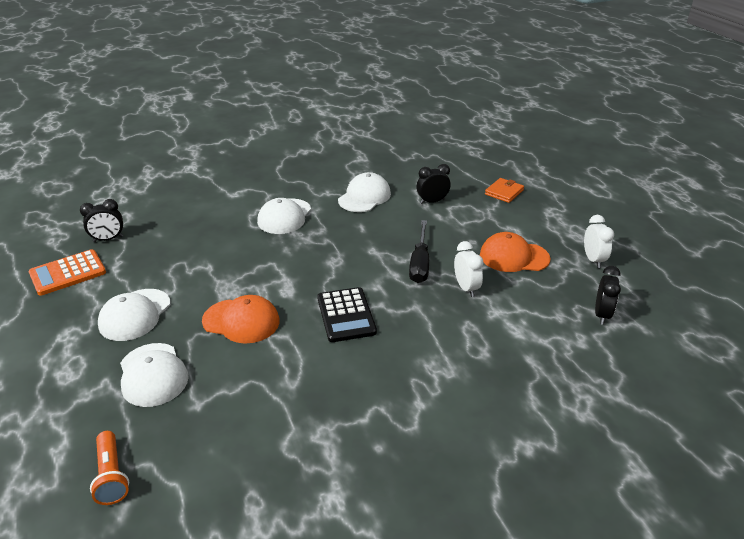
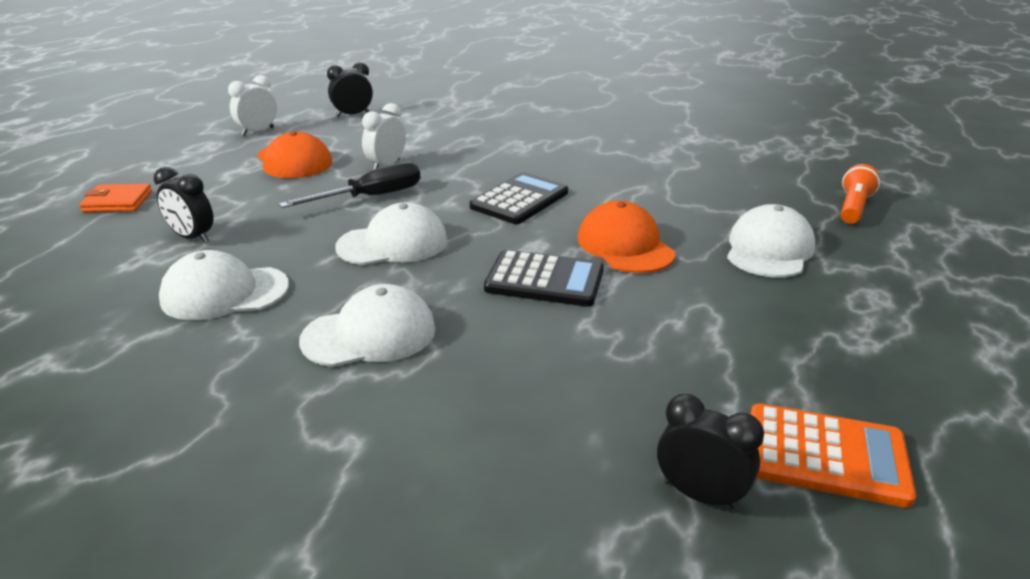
camera: 130 degrees left, 5 degrees down
white cap [98,289,170,341] -> white cap moved to [335,202,447,265]
none -> black calculator [484,250,604,307]

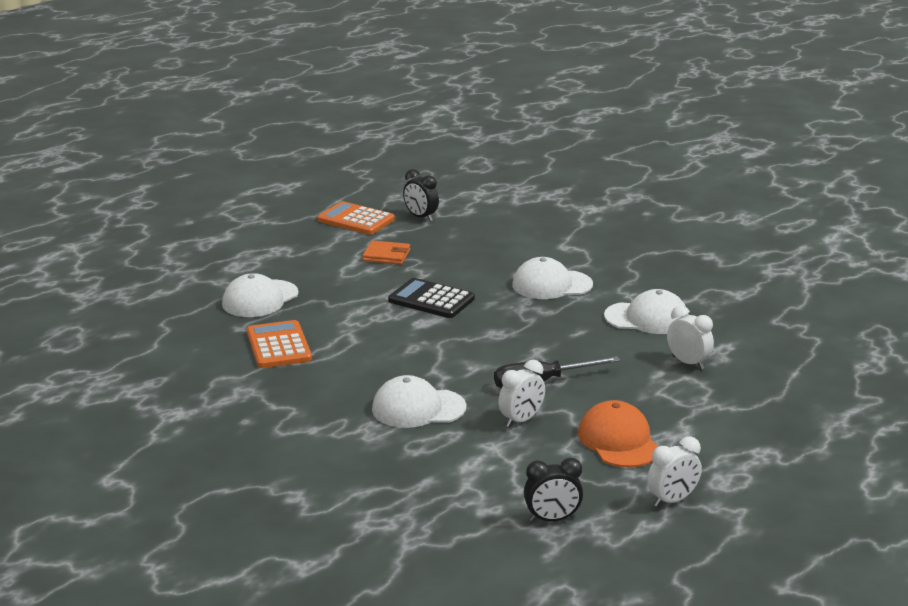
camera: 165 degrees left, 5 degrees down
orange wallet [79,184,152,212] -> orange wallet moved to [362,240,410,265]
black clock [154,167,213,243] -> white clock [667,305,714,369]
white cap [335,202,447,265] -> white cap moved to [372,375,466,428]
black calculator [470,172,568,224] -> none
orange cap [578,201,675,273] -> none
orange flashlight [841,164,880,224] -> none
none -> orange calculator [247,320,312,368]

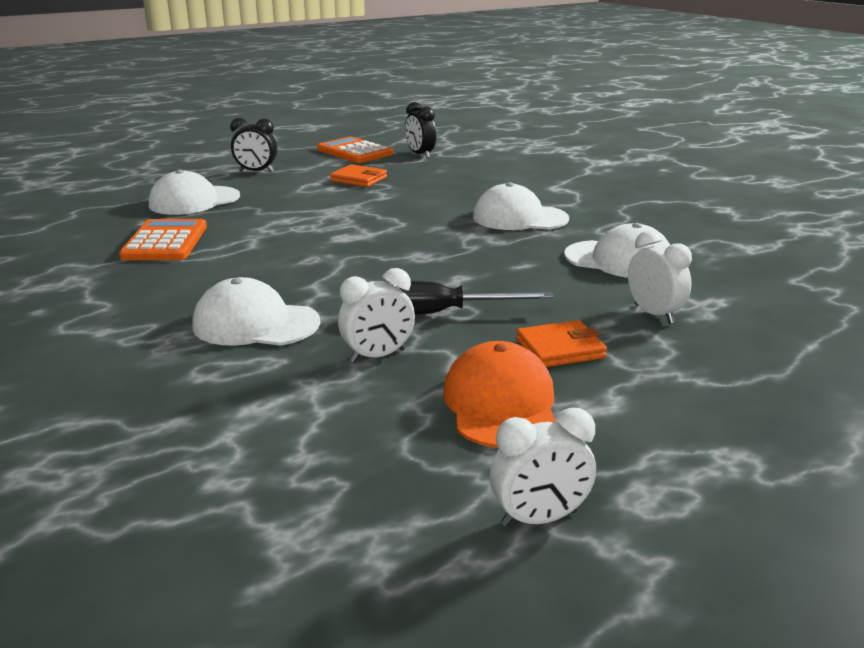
camera: 15 degrees right, 0 degrees up
black calculator [388,278,475,318] -> none
black clock [524,458,583,522] -> black clock moved to [230,118,277,172]
none -> orange wallet [516,320,607,367]

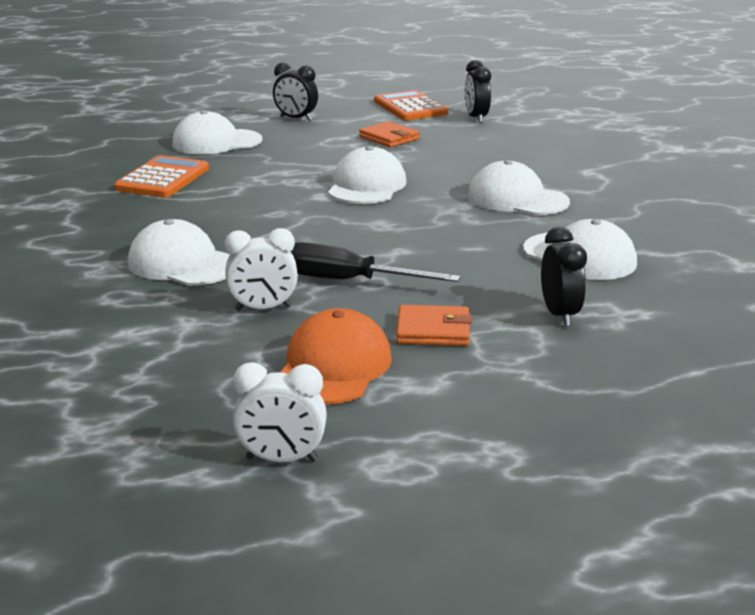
camera: 20 degrees right, 0 degrees up
white clock [628,230,692,324] -> black clock [541,227,587,326]
none -> white cap [328,146,407,204]

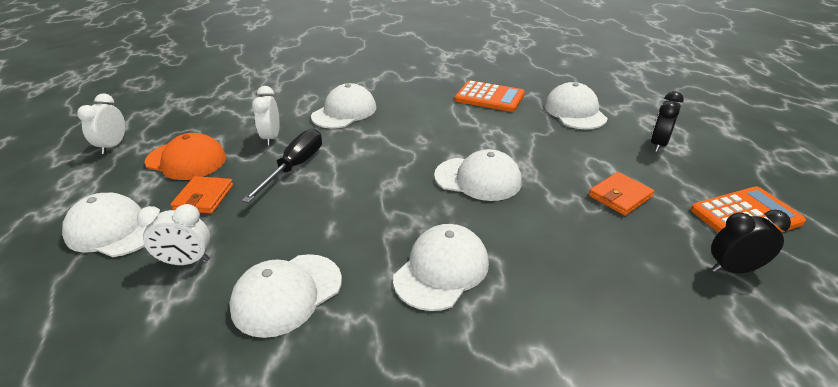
camera: 95 degrees right, 10 degrees up
black clock [541,227,587,326] -> white clock [137,204,210,265]
none -> white cap [62,193,147,257]

